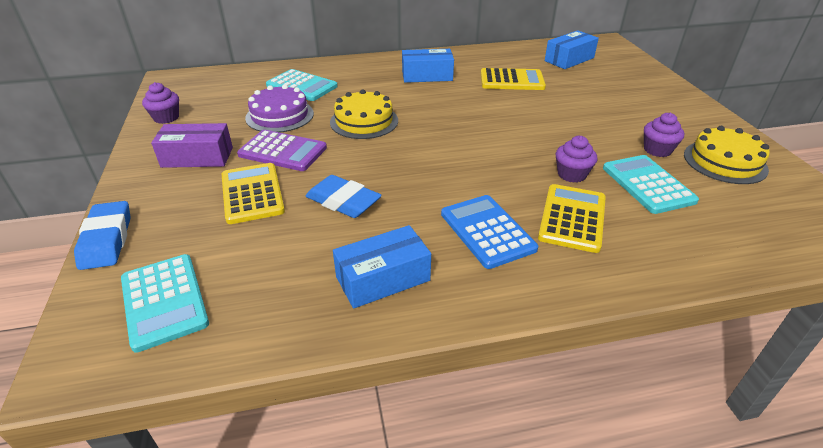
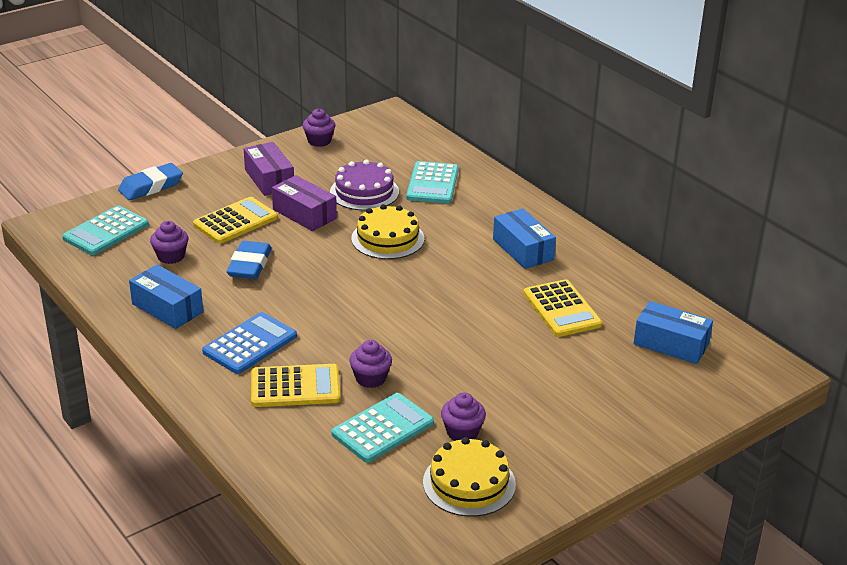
camera: 65 degrees right, 5 degrees down
purple calculator [237,130,327,171] -> purple box [272,175,337,231]
none -> purple cupcake [150,221,188,264]

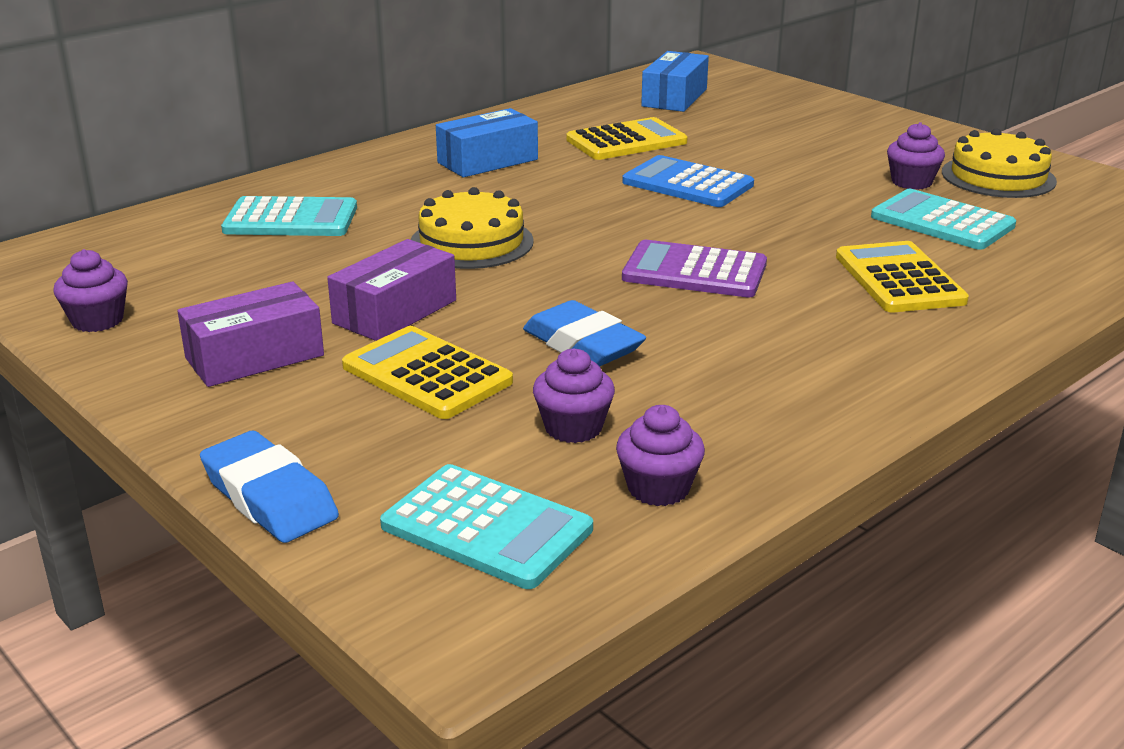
camera: 95 degrees left, 5 degrees down
blue box [129,265,203,329] -> none
blue calculator [202,312,297,374] -> blue calculator moved to [622,155,754,207]
blue eraser [227,241,272,279] -> blue eraser turned 45 degrees clockwise [523,300,646,366]
purple cake [330,160,399,210] -> none
purple cupcake [349,340,392,388] -> purple cupcake moved to [616,405,705,506]
none -> purple calculator [622,240,767,297]

